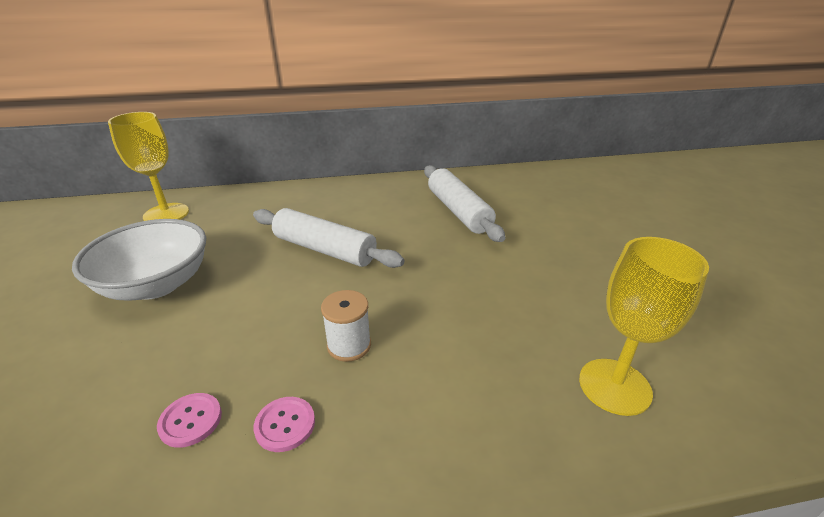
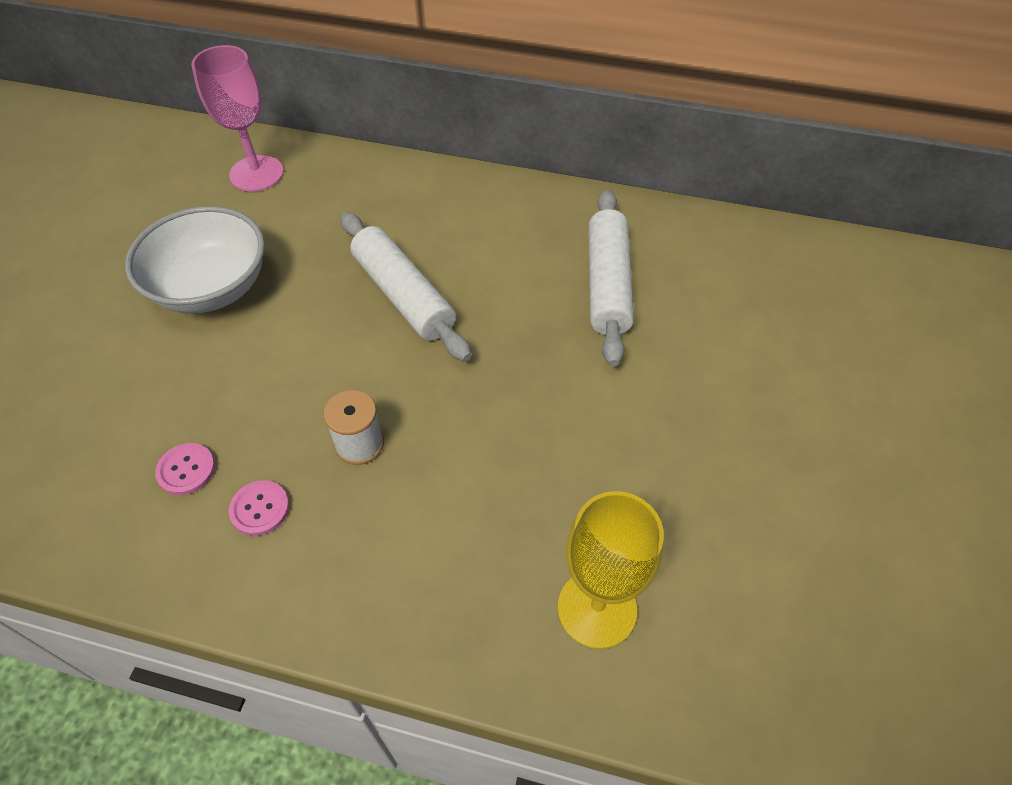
camera: 25 degrees right, 20 degrees up
yellow goblet [108,112,189,221] -> pink goblet [192,45,284,192]

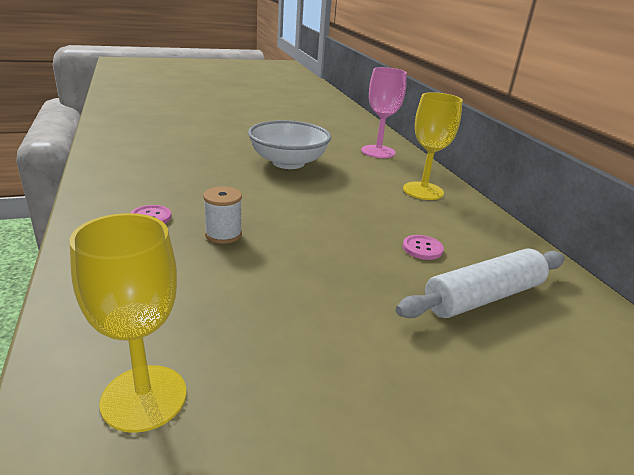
camera: 55 degrees right, 25 degrees down
pink button [155,443,215,495] -> pink button moved to [402,235,444,260]
white rolling pin [341,212,471,362] -> none
none -> yellow goblet [403,92,463,200]

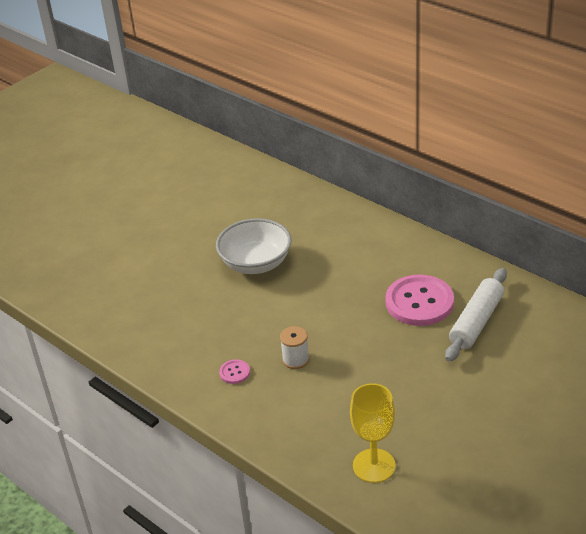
camera: 25 degrees left, 10 degrees up
pink goblet [361,67,407,158] -> none
pink button [402,235,444,260] -> pink button [385,275,454,326], size x2.33
yellow goblet [403,92,463,200] -> none

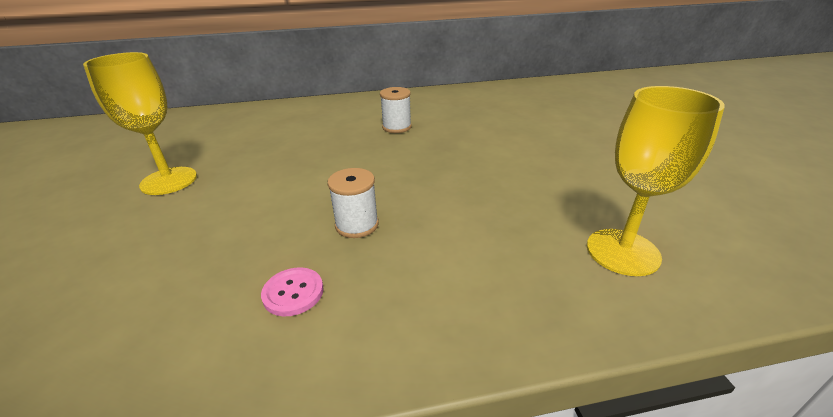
camera: 55 degrees left, 5 degrees down
white bowl [216,218,291,274] -> yellow goblet [83,52,197,195]
pink button [385,275,454,326] -> white spool [380,87,412,133]
white rolling pin [445,268,507,362] -> none

